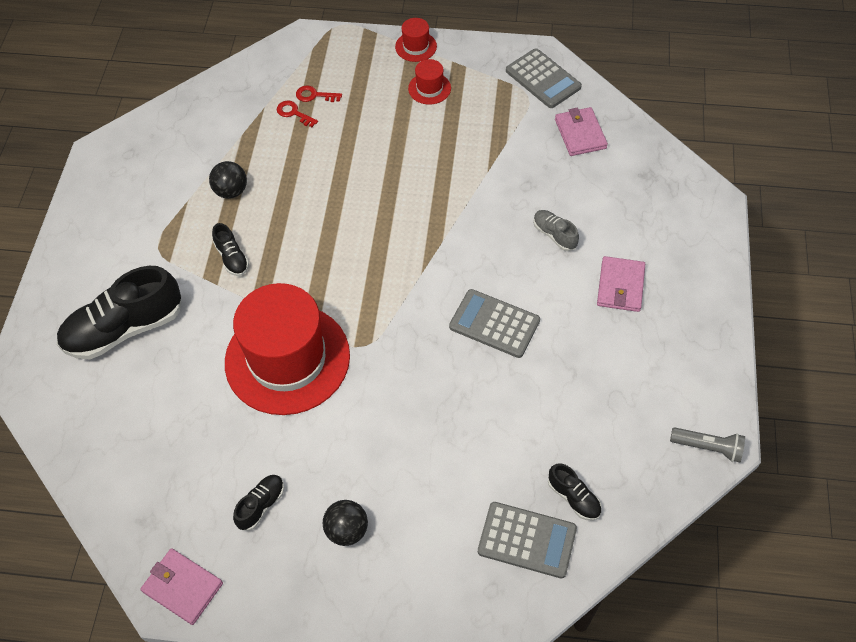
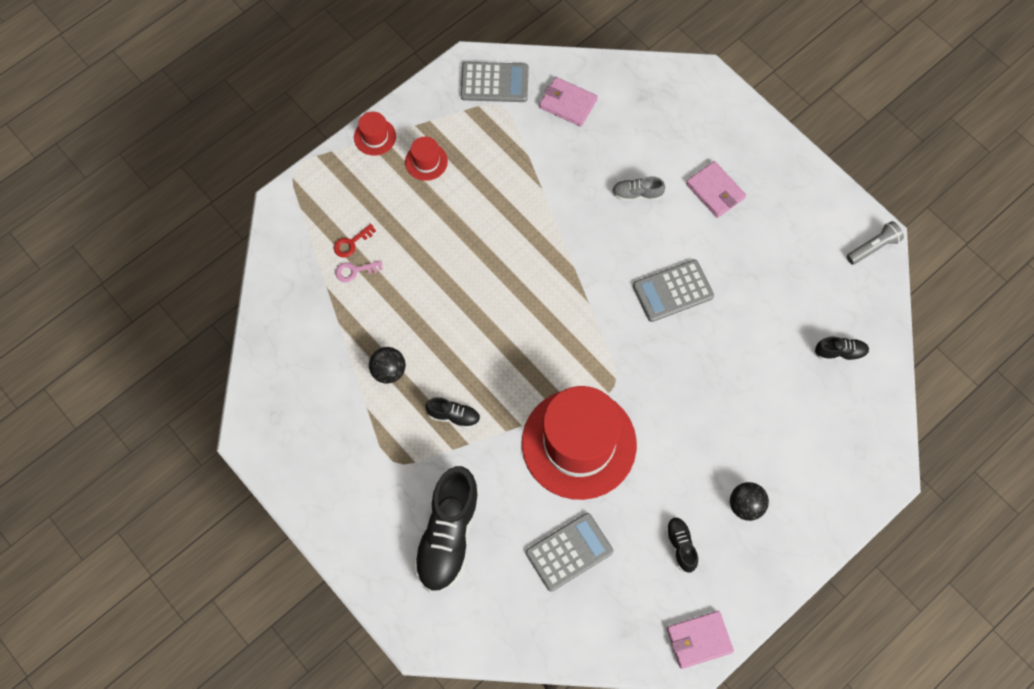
camera: 50 degrees left, 10 degrees up
red key [277,101,318,127] -> pink key [335,260,383,282]
grey calculator [478,502,577,578] -> grey calculator moved to [526,513,613,592]

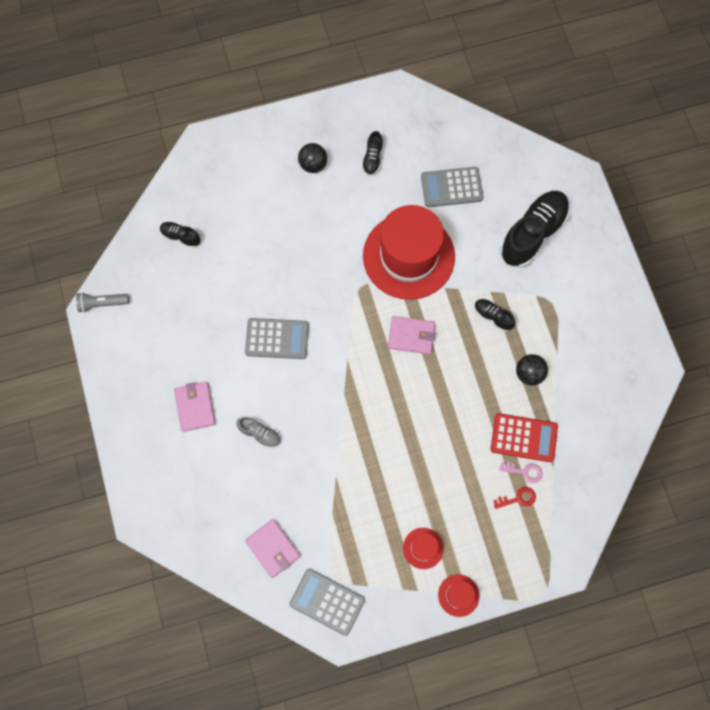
camera: 155 degrees left, 5 degrees up
pink wallet [667,611,734,669] -> pink wallet moved to [388,316,435,355]
none -> red calculator [491,413,558,462]

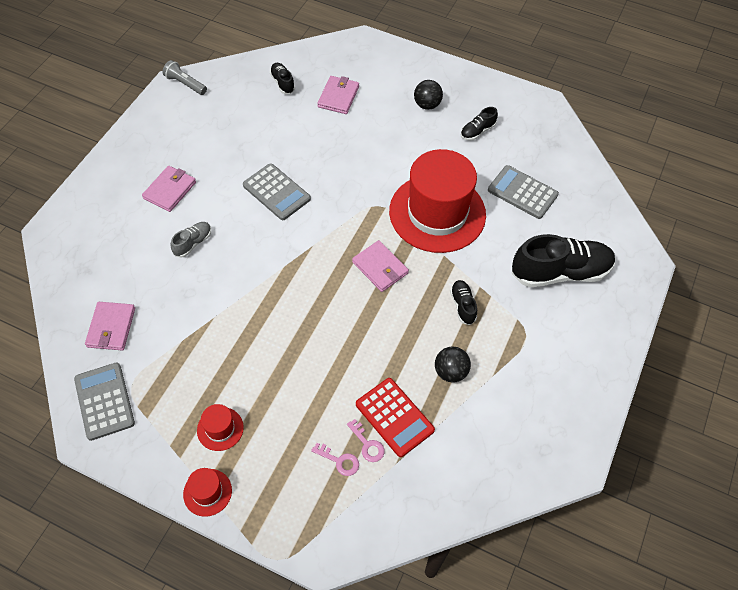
camera: 40 degrees right, 15 degrees down
grey shoe [236,417,281,448] -> grey shoe turned 120 degrees counterclockwise [171,222,211,258]
red key [493,487,536,509] -> pink key [311,443,359,476]
none -> pink wallet [317,76,359,114]

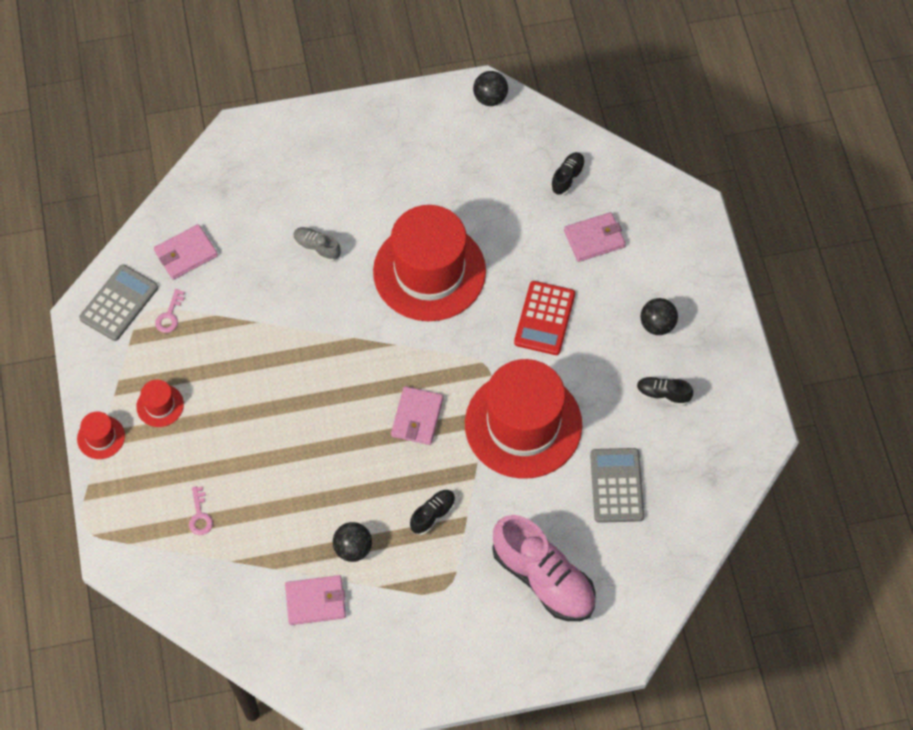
camera: 55 degrees right, 5 degrees up
pink wallet [142,166,196,212] -> pink wallet moved to [285,575,346,625]
grey flashlight [162,60,207,95] -> black ball [473,71,508,106]
grey shoe [171,222,211,258] -> grey shoe turned 150 degrees counterclockwise [293,227,341,262]
grey calculator [243,163,311,220] -> red hat [373,205,486,321]
pink key [347,419,385,462] -> pink key moved to [155,289,185,333]
red calculator [356,378,435,457] -> red calculator moved to [514,281,575,355]
black shoe [512,234,616,287] -> pink shoe [492,515,596,621]

